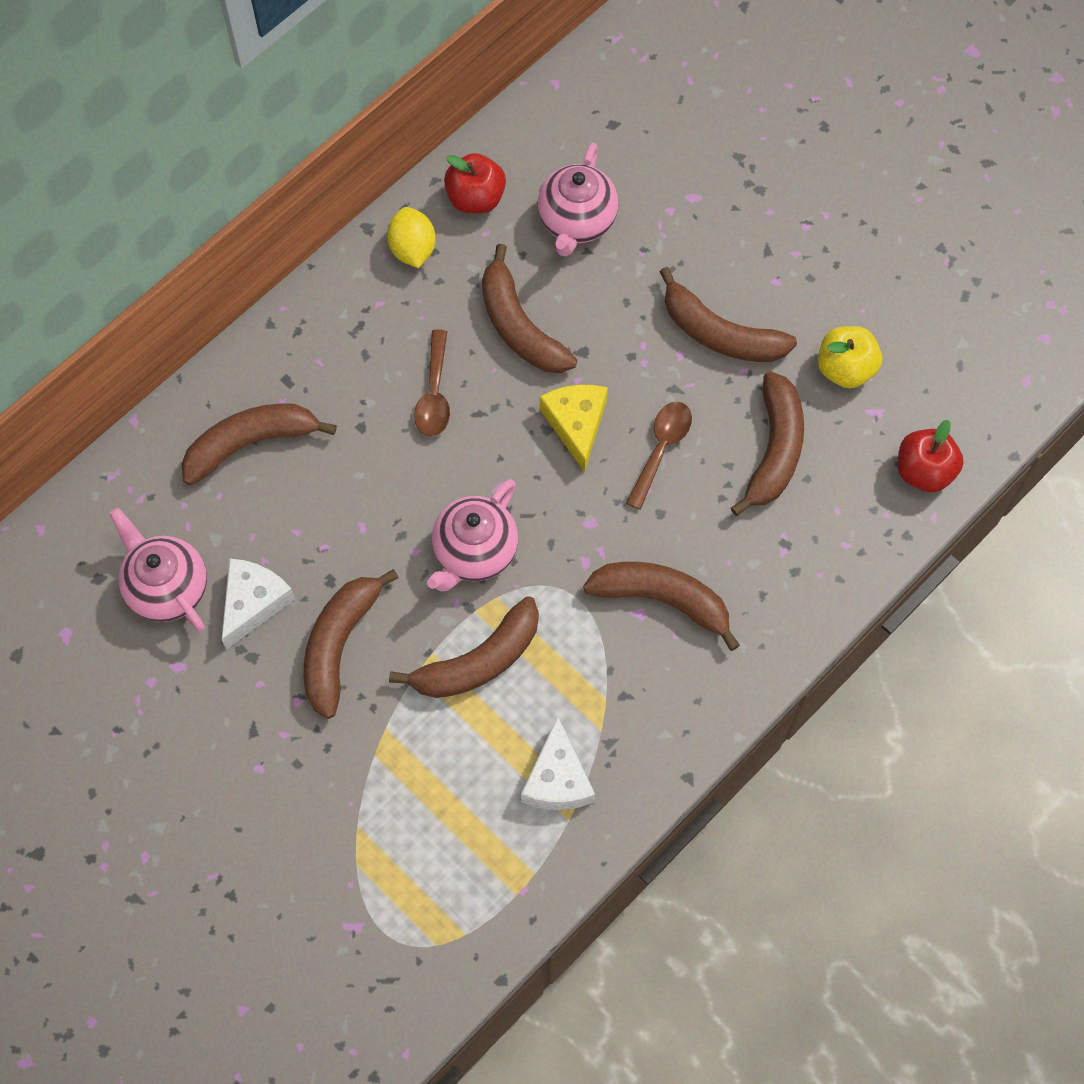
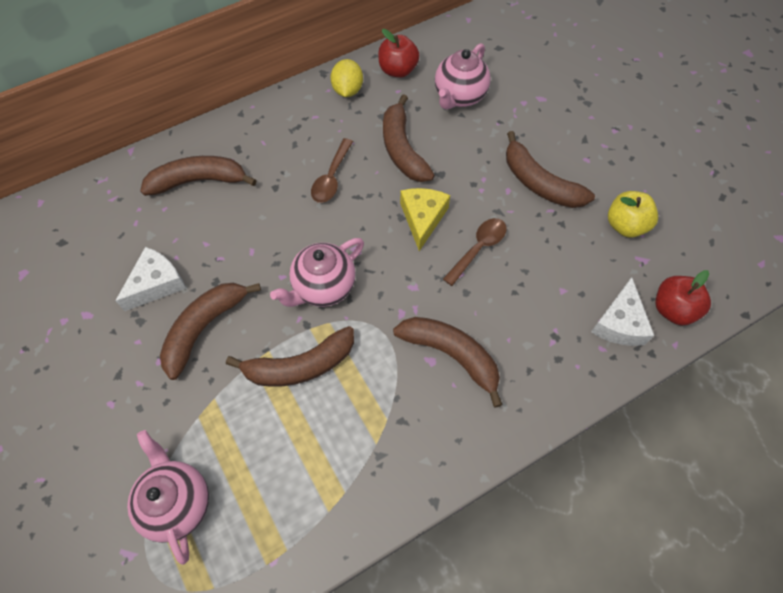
camera: 15 degrees right, 5 degrees down
pink teapot [109,508,207,632] -> pink teapot moved to [127,430,209,565]
white cheese [521,717,595,810] -> white cheese moved to [591,277,654,346]
brown banana [731,372,804,516] -> none

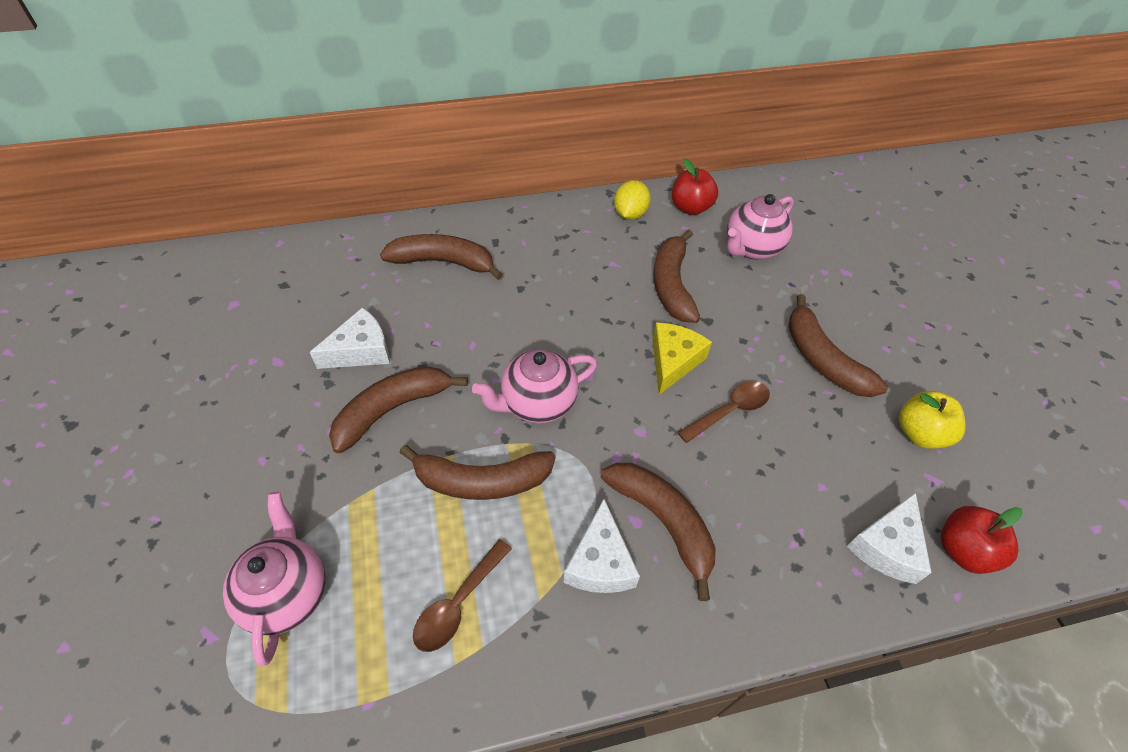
camera: 15 degrees right, 10 degrees down
brown spoon [311,138,353,203] -> brown spoon moved to [413,539,512,652]
none -> white cheese [563,499,640,593]

